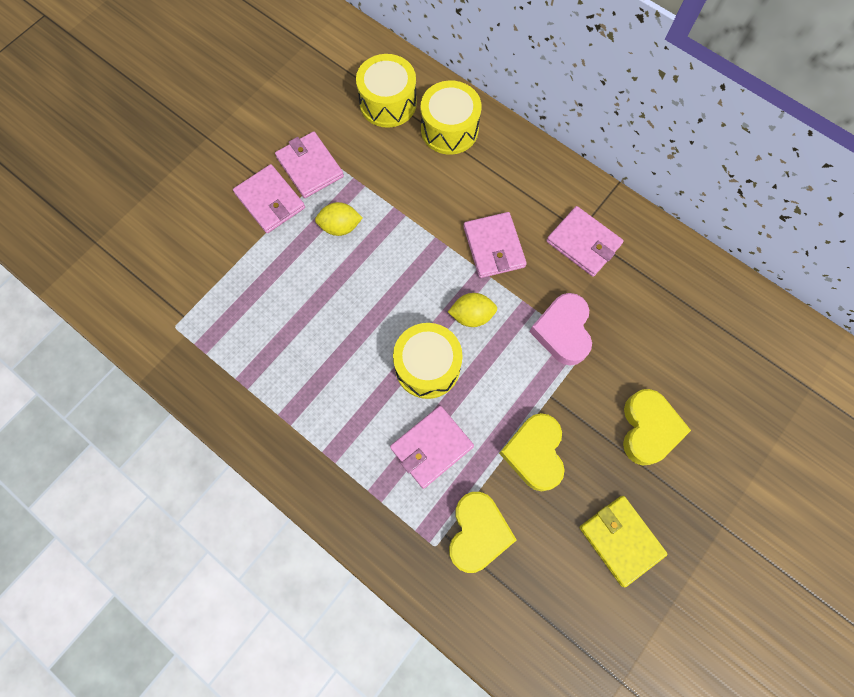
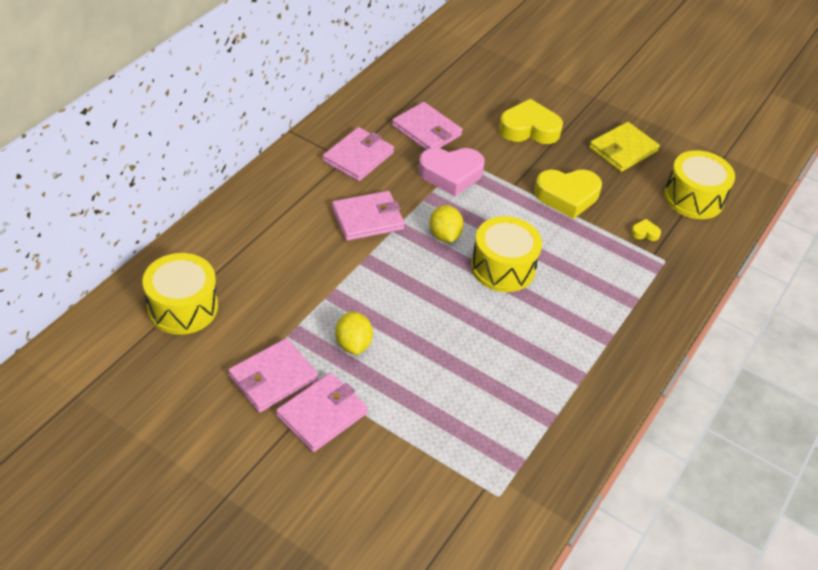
camera: 100 degrees left, 25 degrees down
pink wallet [390,406,474,489] -> pink wallet moved to [392,102,462,150]
yellow drum [421,81,481,155] -> yellow drum moved to [664,150,735,219]
yellow heart [449,492,517,573] -> yellow heart [631,219,661,241], size x0.42

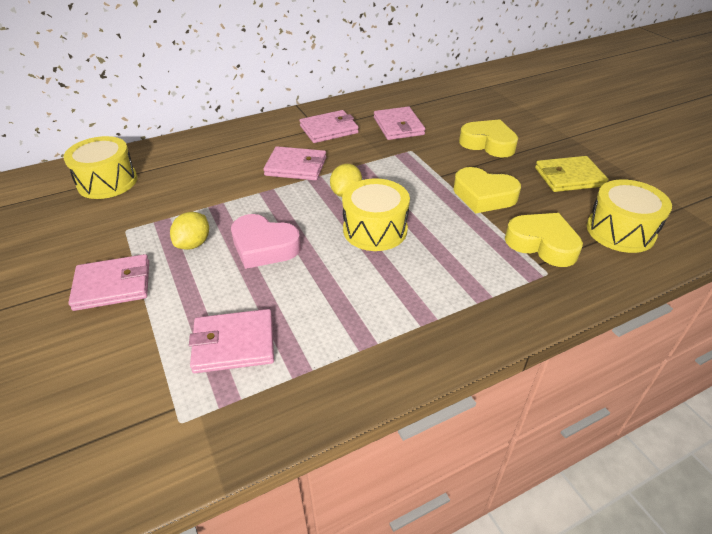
camera: 35 degrees right, 5 degrees down
pink wallet [228,338,318,413] -> pink wallet moved to [189,309,274,373]
pink heart [418,148,485,196] -> pink heart moved to [231,214,301,269]
yellow heart [631,219,661,241] -> yellow heart [505,213,583,267], size x2.36

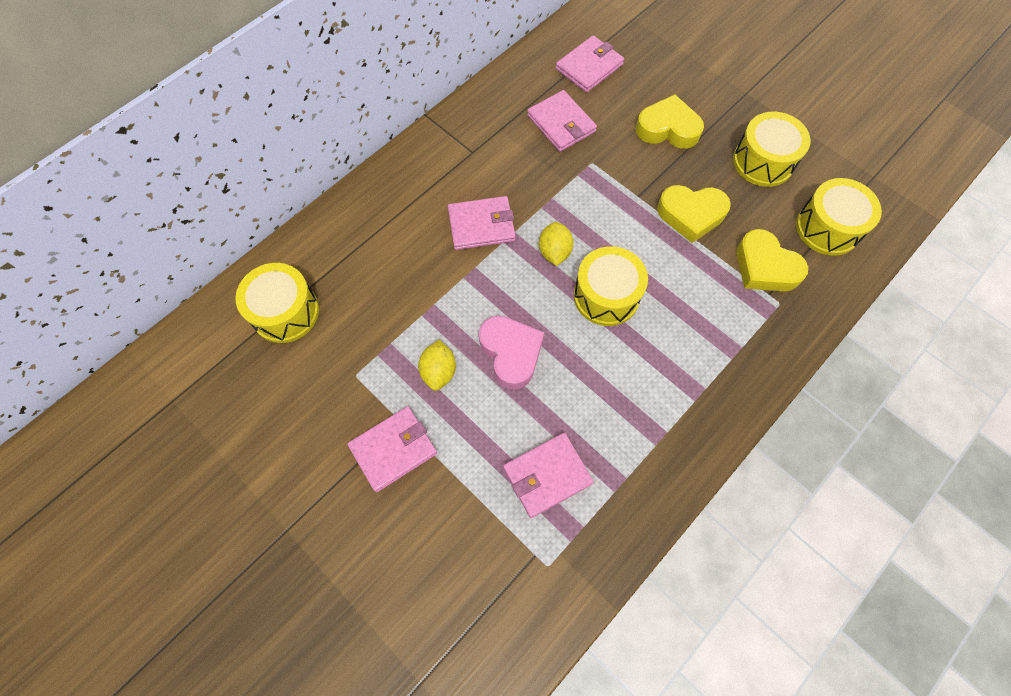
camera: 20 degrees left, 25 degrees up
pink heart [231,214,301,269] -> pink heart turned 120 degrees counterclockwise [479,316,544,389]
pink wallet [299,110,359,143] -> pink wallet moved to [556,35,624,93]
yellow heart [505,213,583,267] -> yellow heart turned 150 degrees counterclockwise [737,229,808,291]
yellow wallet [535,156,608,192] -> yellow drum [733,112,810,187]

